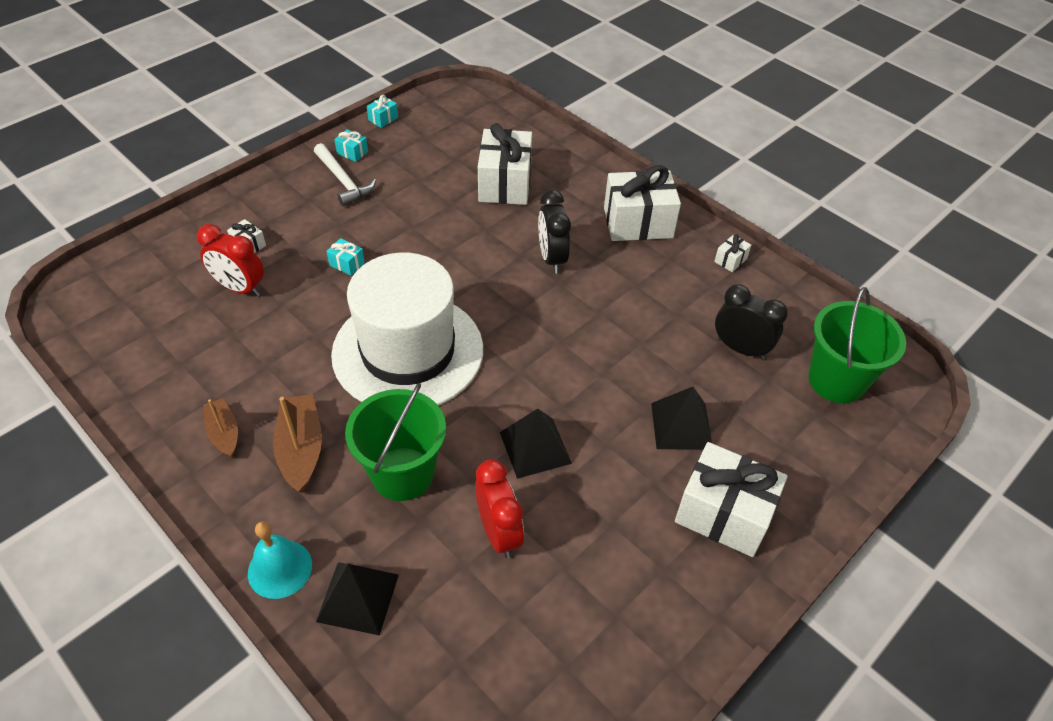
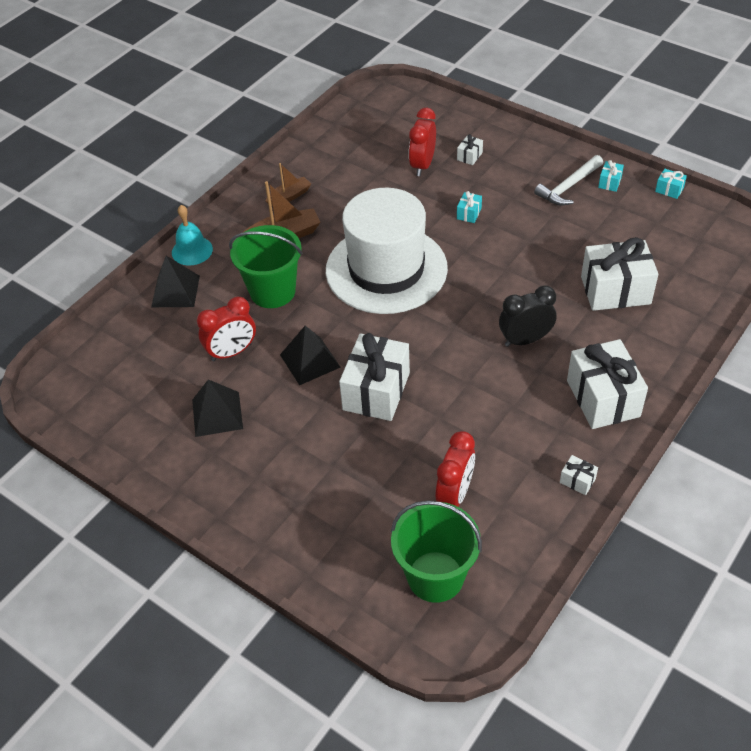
camera: 85 degrees right, 0 degrees up
black pyramid [651,387,712,450] -> black pyramid moved to [192,379,243,437]
white gift [675,442,788,557] -> white gift moved to [339,333,410,421]
black clock [715,284,788,360] -> red clock [435,431,475,507]

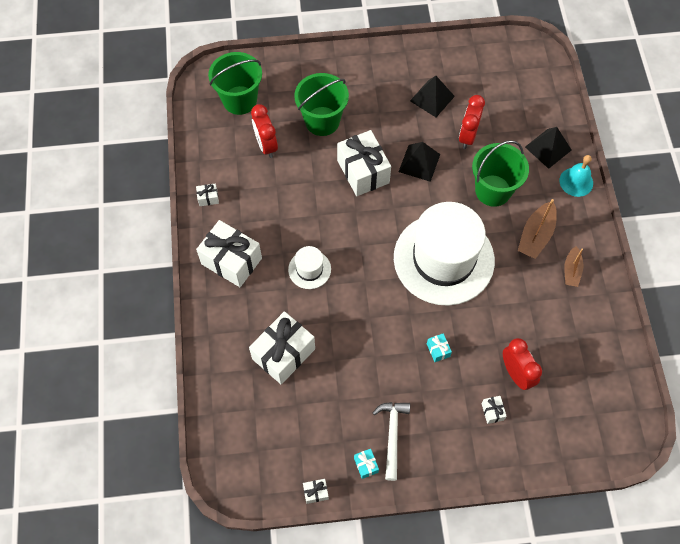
camera: 135 degrees right, 15 degrees up
black clock [499,286,557,347] -> white hat [288,246,331,289]
turquoise gift [655,169,687,199] -> white gift [303,479,329,504]
none -> green bucket [294,73,349,136]

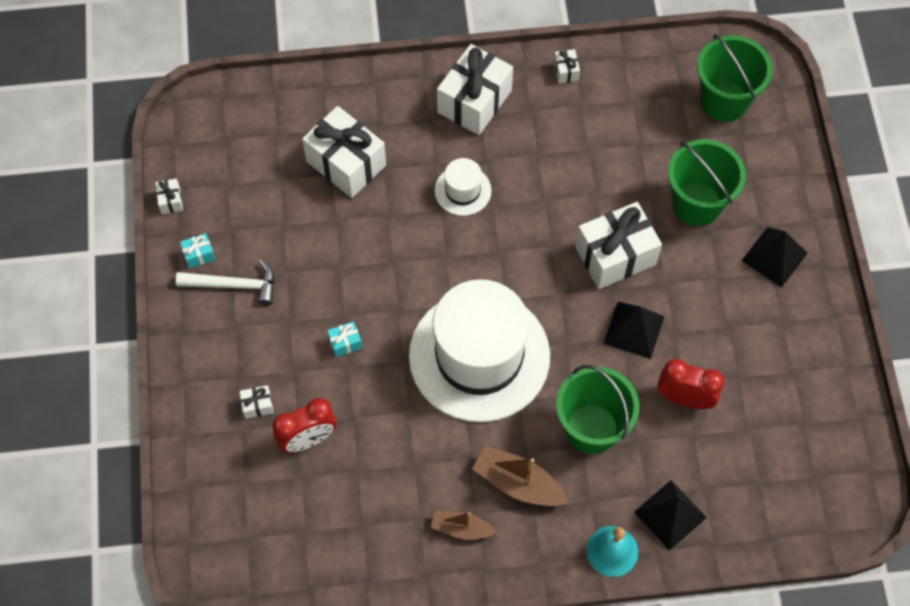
camera: 90 degrees right, 0 degrees up
red clock [251,104,278,158] -> none
black pyramid [410,76,455,117] -> black pyramid moved to [741,227,808,287]

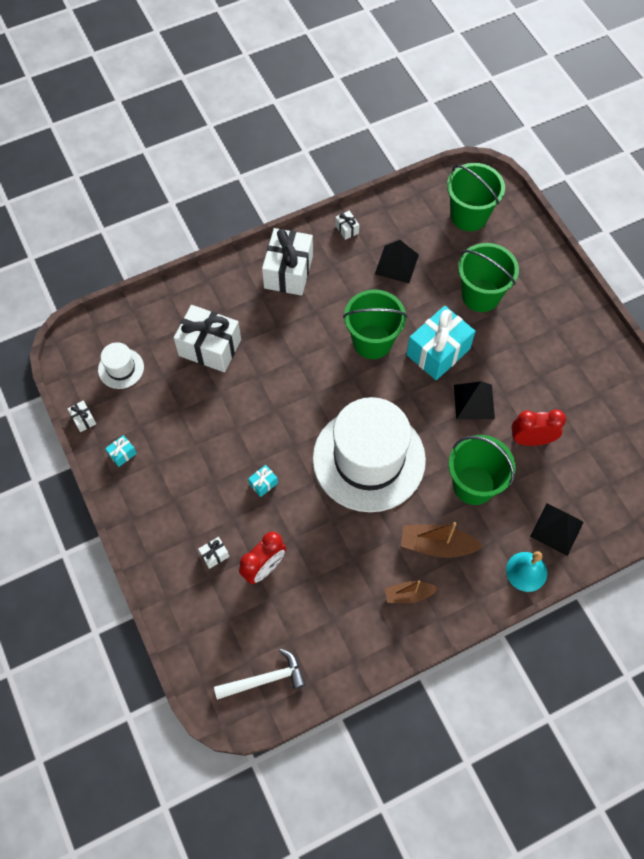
camera: 20 degrees left, 0 degrees up
white hammer [176,259,275,305] -> white hammer moved to [214,649,306,700]
white hat [435,158,492,216] -> white hat moved to [98,342,144,389]
white gift [575,202,662,289] -> turquoise gift [406,306,475,380]
black pyramid [741,227,808,287] -> black pyramid moved to [375,240,419,283]
none -> green bucket [343,289,407,359]

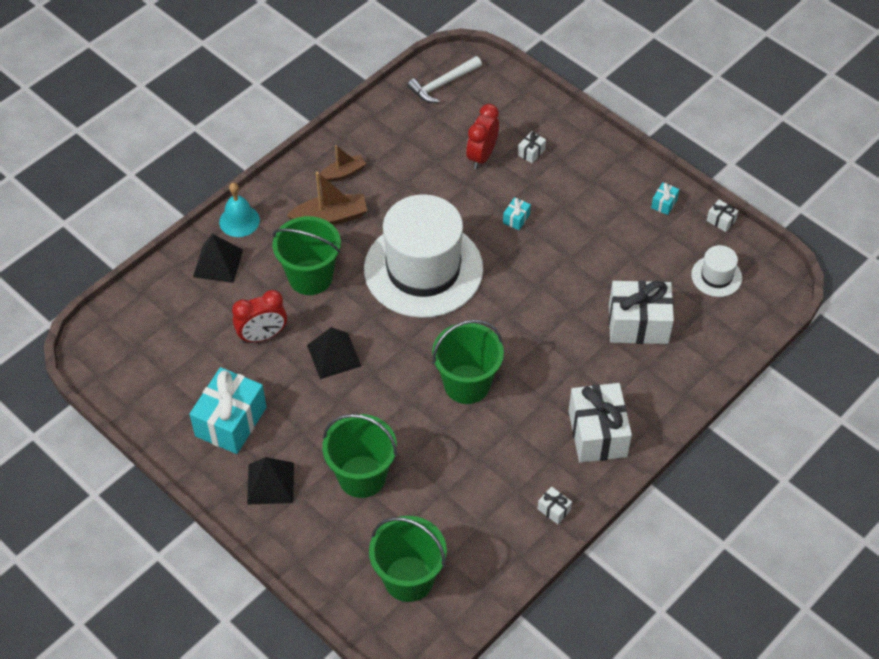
camera: 160 degrees right, 10 degrees down
black pyramid [375,240,419,283] -> black pyramid moved to [247,457,294,505]
turquoise gift [406,306,475,380] -> turquoise gift moved to [189,367,266,454]

